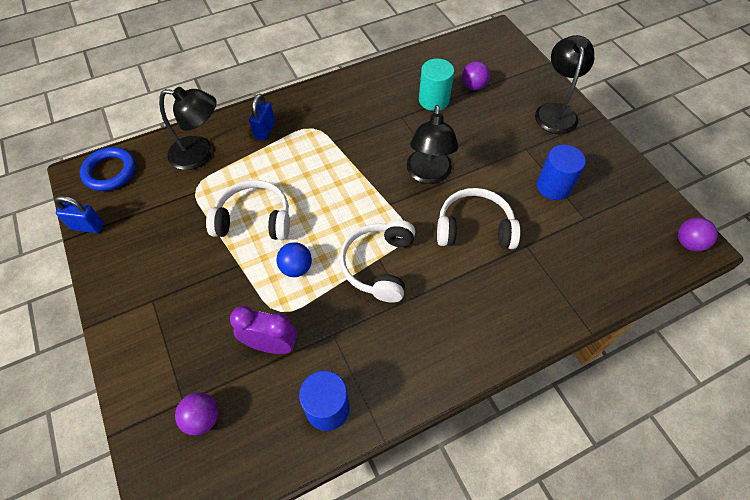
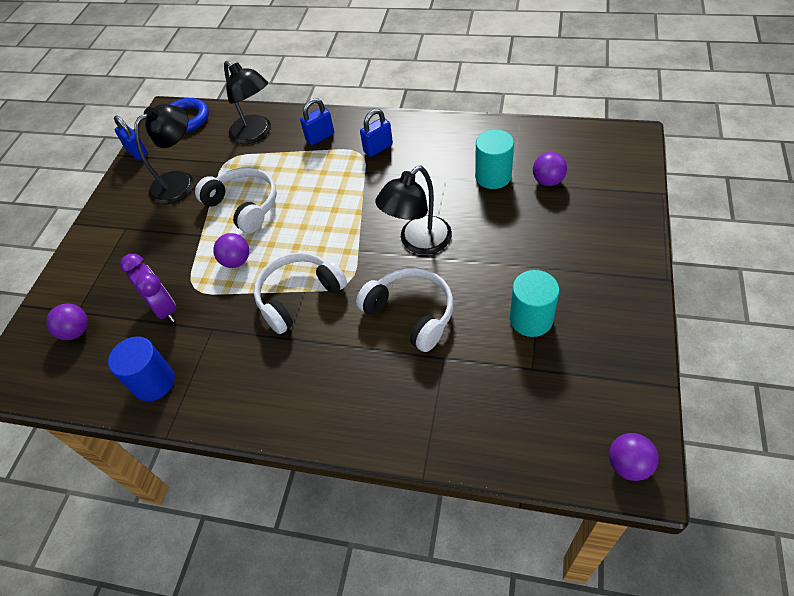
camera: 45 degrees right, 5 degrees down
blue ball [276,242,312,277] -> purple ball [213,233,249,268]
black lamp [535,35,594,134] -> black lamp moved to [134,104,194,204]
blue cylinder [537,145,586,200] -> turquoise cylinder [510,270,559,337]
none -> blue padlock [360,109,393,157]

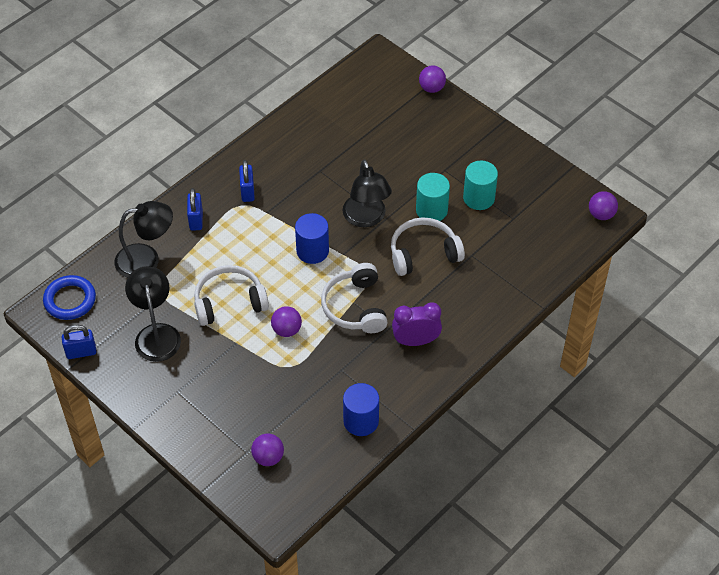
camera: 65 degrees left, 0 degrees up
purple clock [120,254,177,322] -> purple clock moved to [392,303,442,346]
turquoise cylinder [475,129,514,189] -> turquoise cylinder moved to [416,173,450,221]
purple ball [533,152,567,186] -> purple ball moved to [419,65,446,93]
none -> blue cylinder [295,213,329,264]

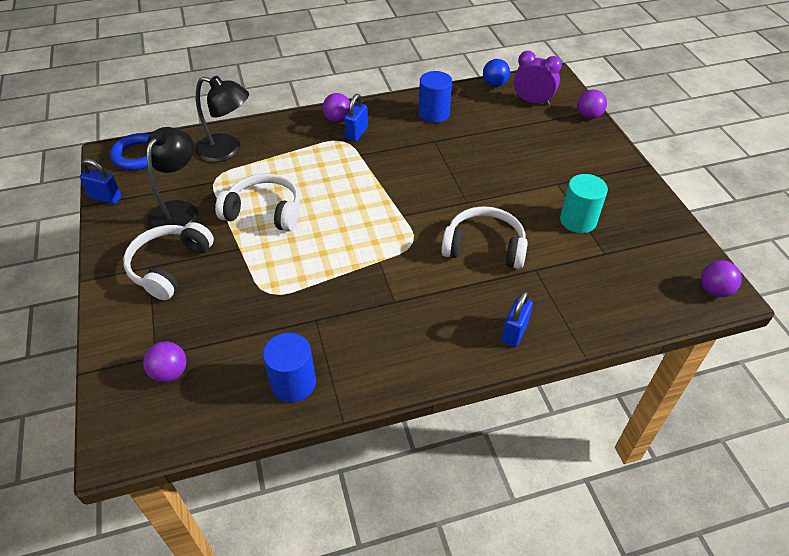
camera: 30 degrees right, 5 degrees down
blue padlock [187,188,203,231] -> blue padlock moved to [502,291,533,347]
purple ball [271,306,302,337] -> purple ball moved to [323,93,350,123]
blue cylinder [295,213,329,264] -> blue cylinder moved to [419,71,452,123]
white headphones [321,263,388,333] -> white headphones moved to [123,222,214,300]
black lamp [343,159,392,227] -> none
purple clock [392,303,442,346] -> purple clock moved to [514,51,562,106]
turquoise cylinder [416,173,450,221] -> none
none -> blue ball [483,59,510,87]

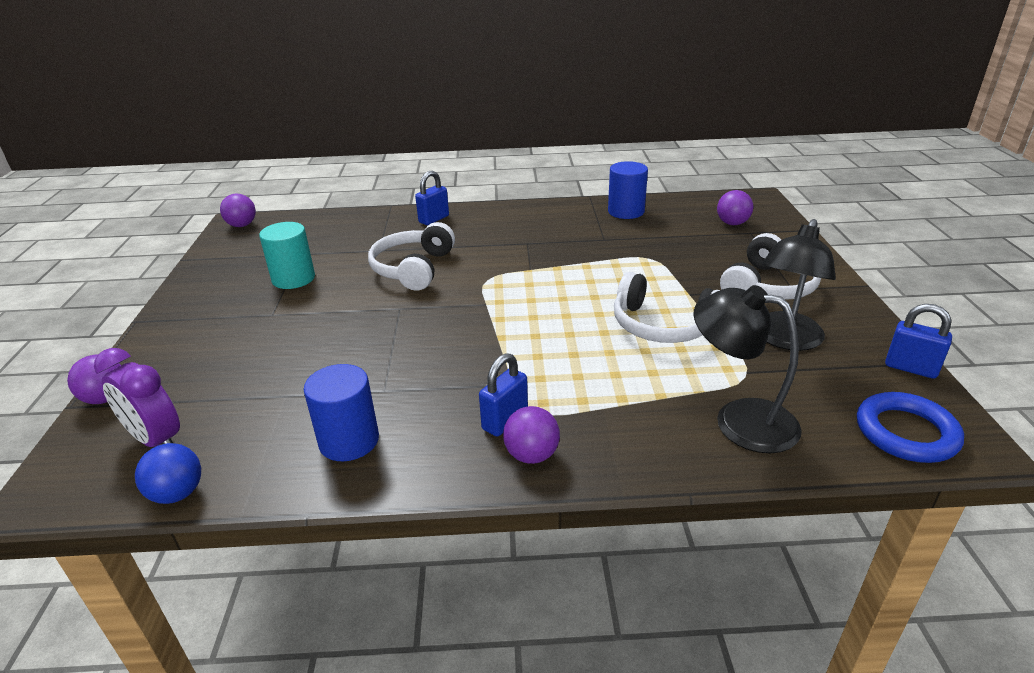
camera: 165 degrees left, 15 degrees down
white headphones [441,206,528,269] -> white headphones turned 75 degrees clockwise [368,222,455,291]

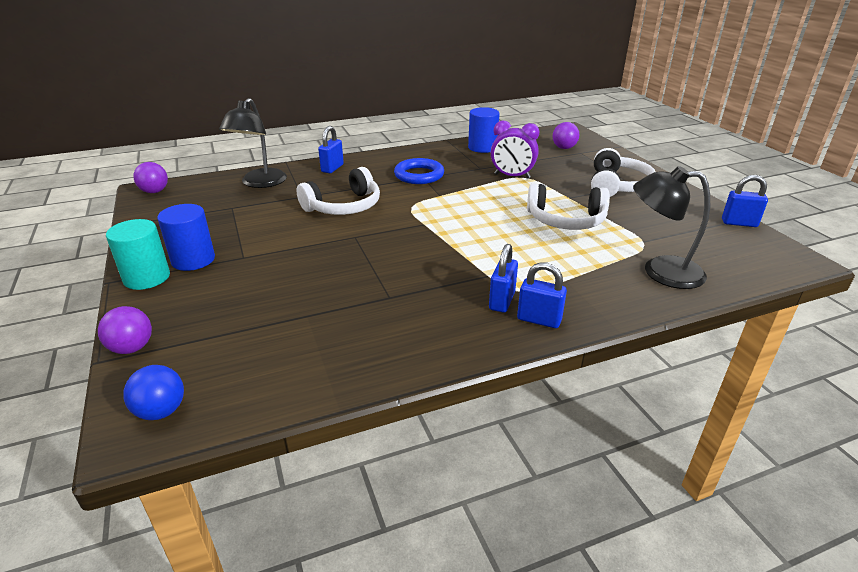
camera: 20 degrees left, 0 degrees up
purple clock [94,348,180,447] -> purple clock moved to [491,121,539,178]
blue ball [135,443,201,504] -> blue ball moved to [123,365,184,420]
turquoise cylinder [259,222,315,289] -> turquoise cylinder moved to [106,219,170,290]
blue cylinder [303,364,379,461] -> blue cylinder moved to [157,204,215,271]
white headphones [368,222,455,291] -> white headphones turned 120 degrees counterclockwise [297,167,380,215]
purple ball [503,406,560,464] -> blue padlock [517,262,567,328]
black lamp [762,219,836,351] -> black lamp moved to [219,98,287,188]
blue ring [857,392,964,463] -> blue ring moved to [394,158,444,184]

